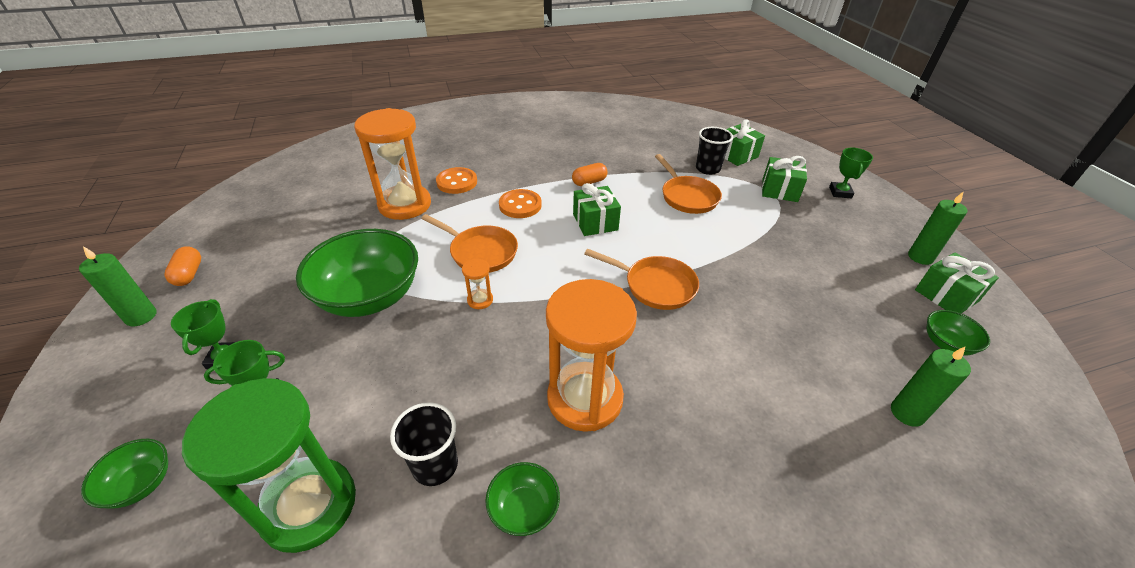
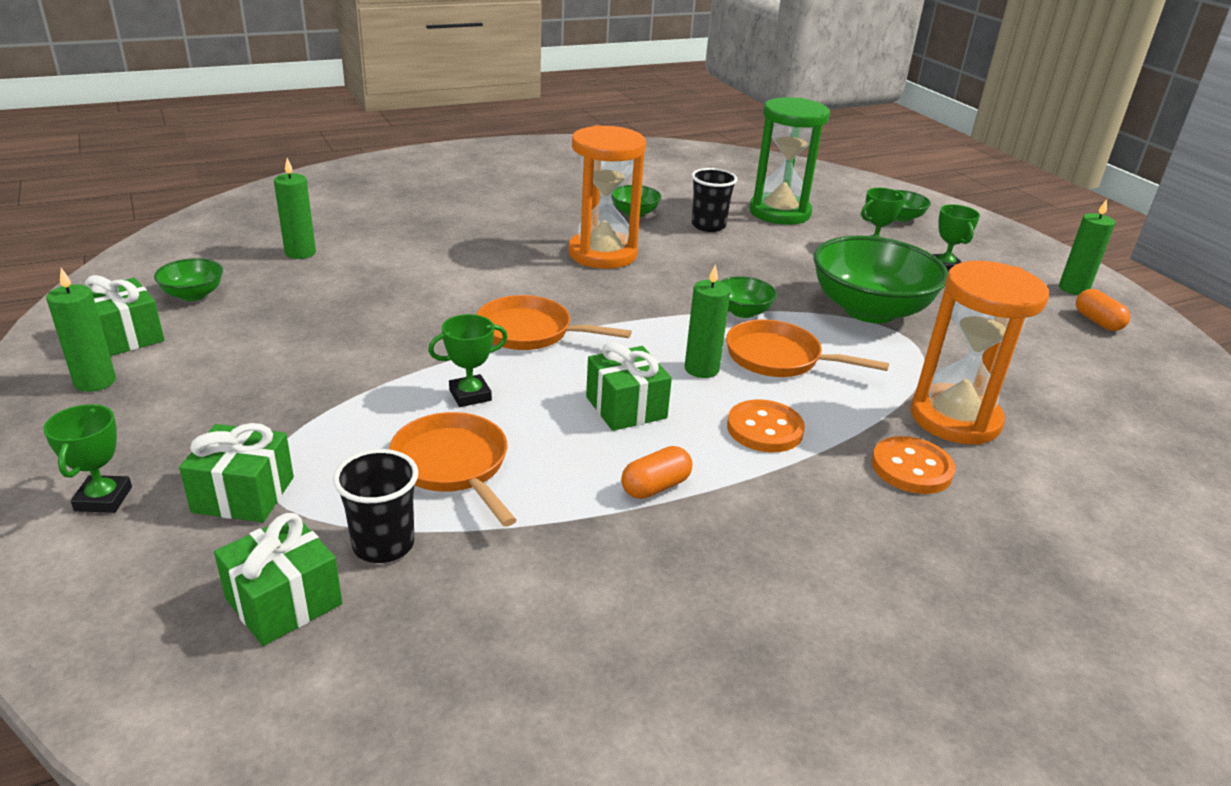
camera: 170 degrees right, 10 degrees down
orange hourglass [462,259,493,309] -> green bowl [720,276,777,318]
none -> green trophy [428,314,508,407]
none -> green candle [685,265,730,378]

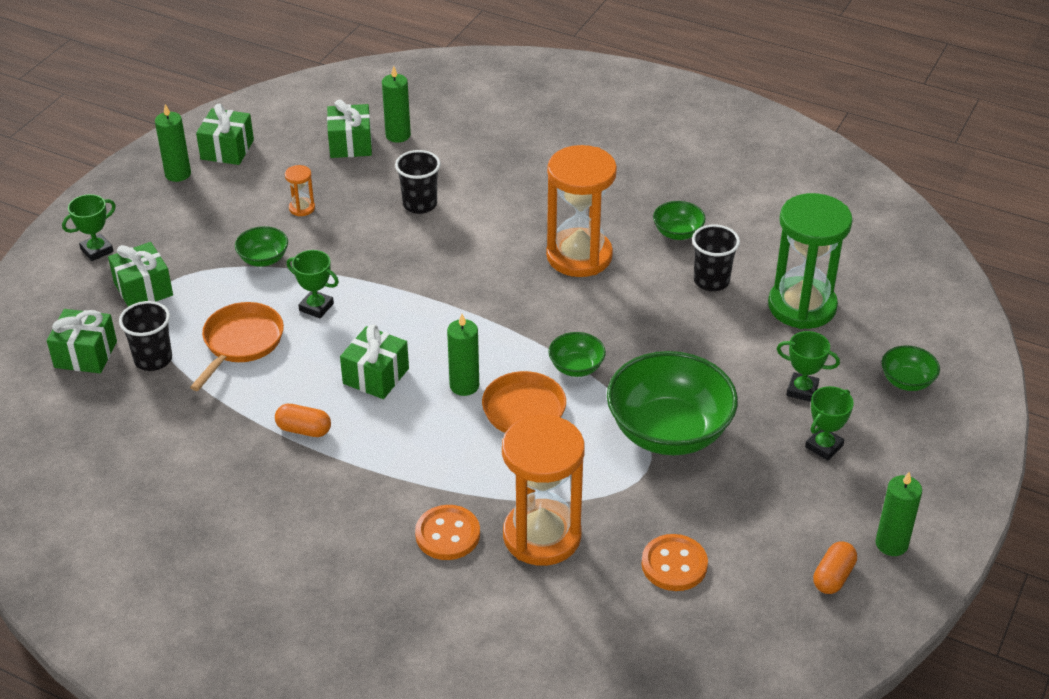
camera: 55 degrees right, 10 degrees up
green bowl [154,258,223,301] -> green bowl moved to [235,226,288,267]
orange pan [477,295,632,350] -> none
orange button [727,399,805,452] -> orange button moved to [642,534,708,591]
none -> orange hourglass [285,165,315,216]
none -> green gift [327,99,372,158]
none -> black cup [395,150,441,214]

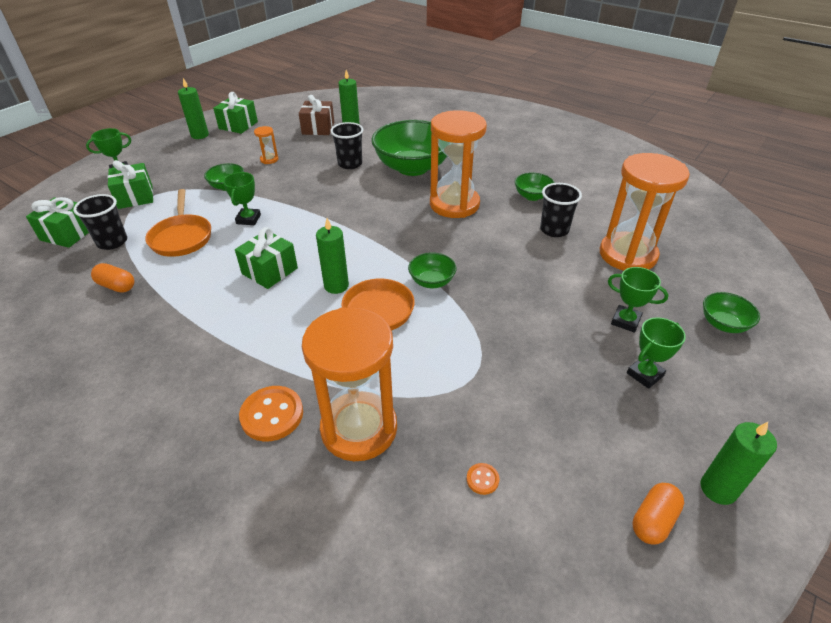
camera: 10 degrees right, 0 degrees up
orange pan [190,302,284,391] -> orange pan turned 135 degrees clockwise [145,189,211,257]
orange capsule [275,404,331,437] -> orange capsule moved to [91,263,134,293]
green trophy [287,250,339,318] -> green trophy turned 60 degrees clockwise [223,172,261,225]
green gift [327,99,372,158] -> brown gift [299,95,334,135]
green bowl [607,351,738,455] -> green bowl moved to [371,120,447,176]
orange button [642,534,708,591] -> orange button [467,463,499,495], size x0.48
green hourglass [768,193,853,329] -> orange hourglass [600,153,690,271]

